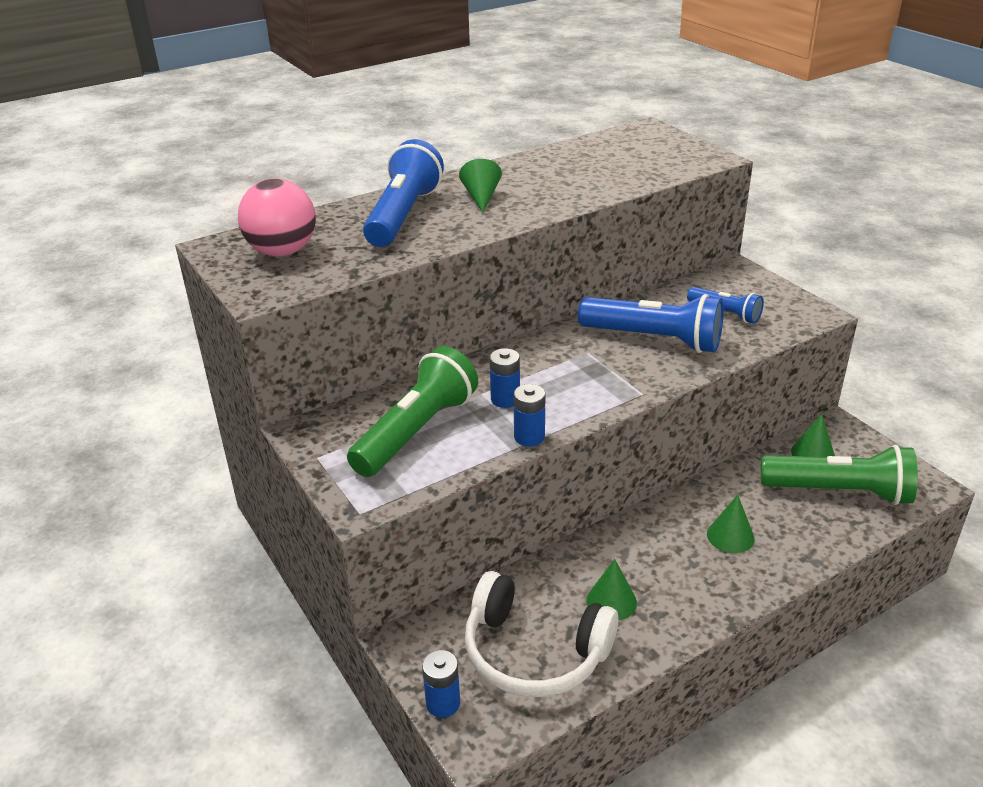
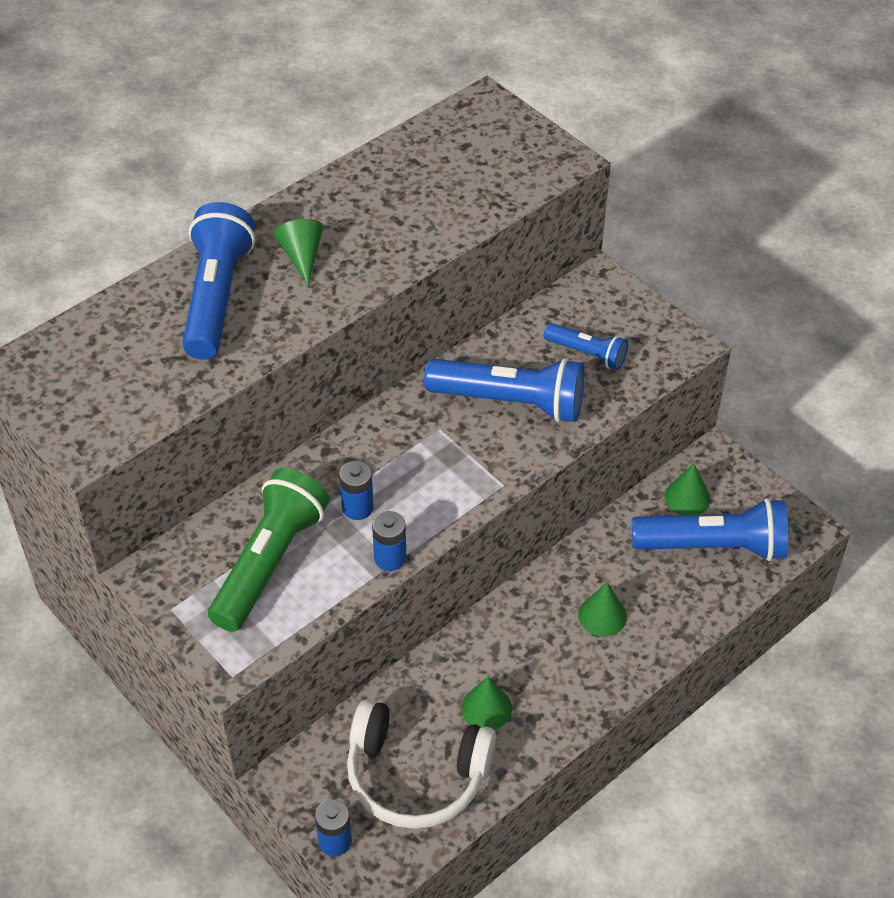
camera: 10 degrees left, 15 degrees up
pink ball [238,179,316,256] -> none
green flashlight [761,445,918,505] -> blue flashlight [632,498,788,561]

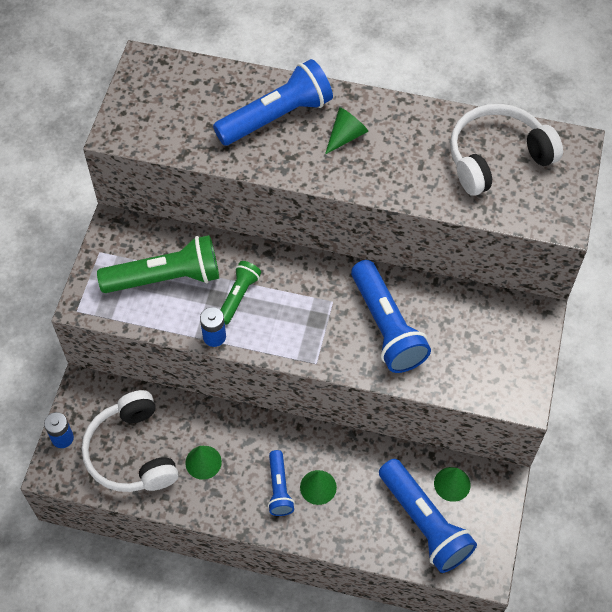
camera: 55 degrees right, 10 degrees up
blue battery [339,461,374,520] -> green flashlight [221,261,261,325]
blue flashlight [544,323,628,370] -> blue flashlight moved to [268,450,295,516]
none -> white headphones [450,104,563,196]

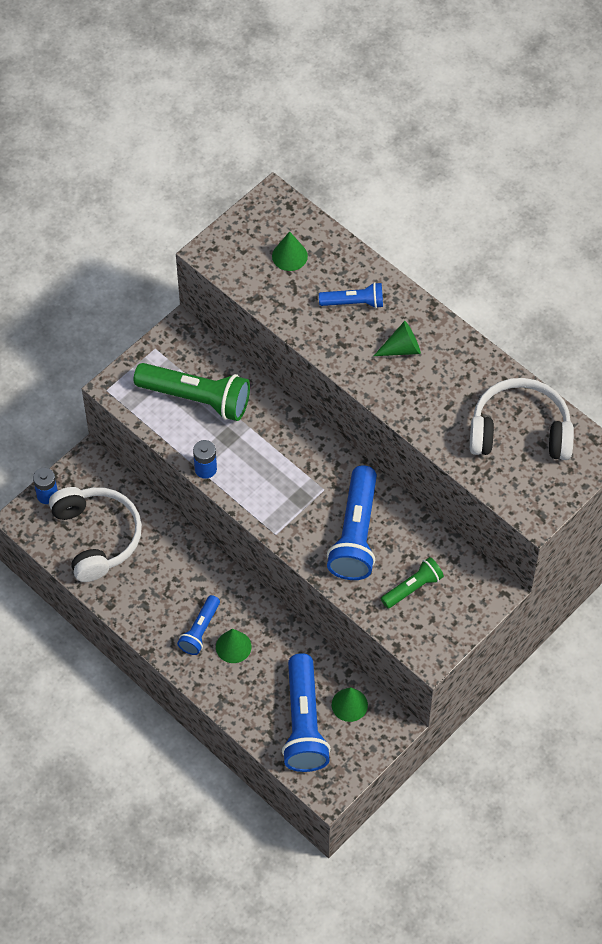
camera: 30 degrees right, 0 degrees up
white headphones [82,390,179,492] -> white headphones turned 150 degrees clockwise [49,487,142,582]
green cone [185,446,222,480] -> green cone moved to [272,231,308,271]
blue flashlight [213,59,333,145] -> blue flashlight [319,282,383,308], size x0.55
green flashlight [221,261,261,325] -> green flashlight moved to [381,557,444,608]

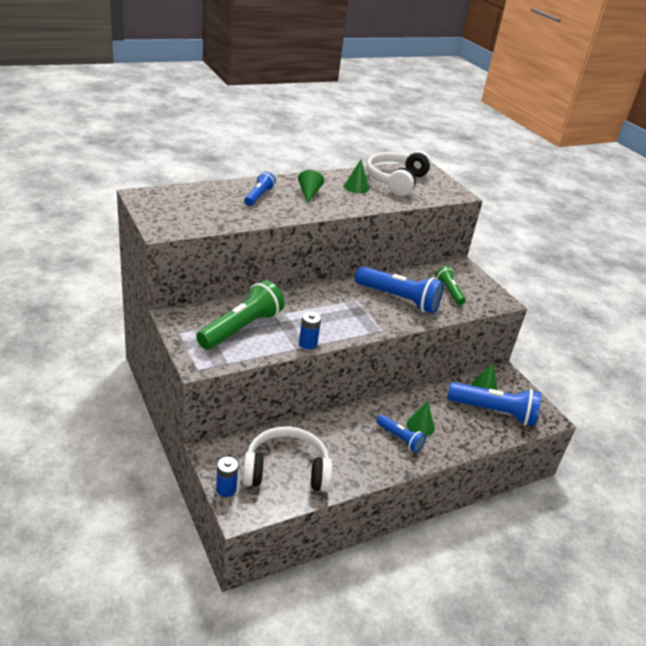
camera: 75 degrees left, 25 degrees down
green cone [272,231,308,271] -> green cone moved to [344,160,369,193]

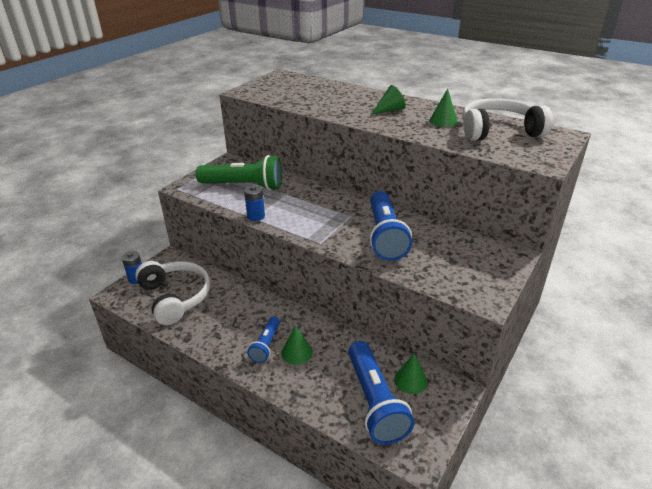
camera: 65 degrees right, 0 degrees up
blue flashlight [244,172,276,206] -> none
green flashlight [436,266,466,305] -> none

